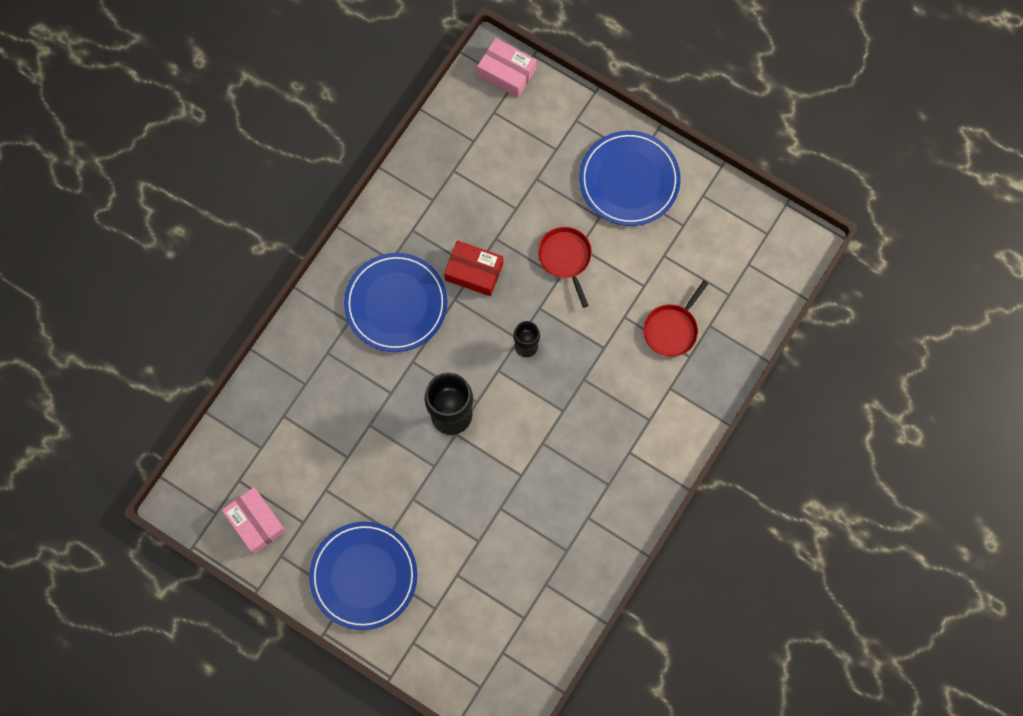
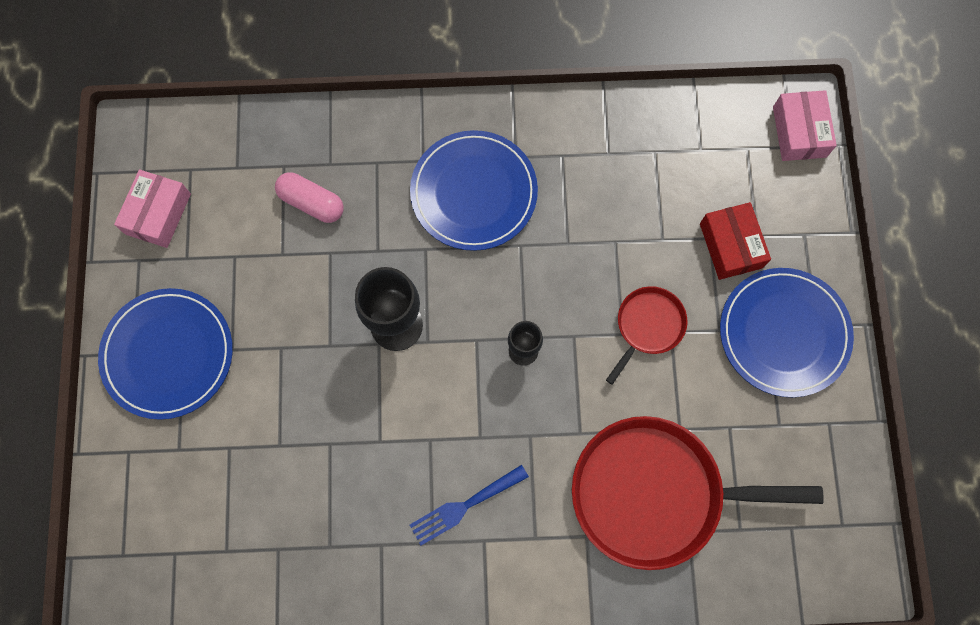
camera: 55 degrees right, 0 degrees up
red box [444,240,503,296] -> red box moved to [700,202,771,280]
red pan [644,280,709,357] -> red pan [572,416,824,570], size x2.05
none -> pink capsule [275,172,344,223]
none -> blue fork [410,465,529,546]

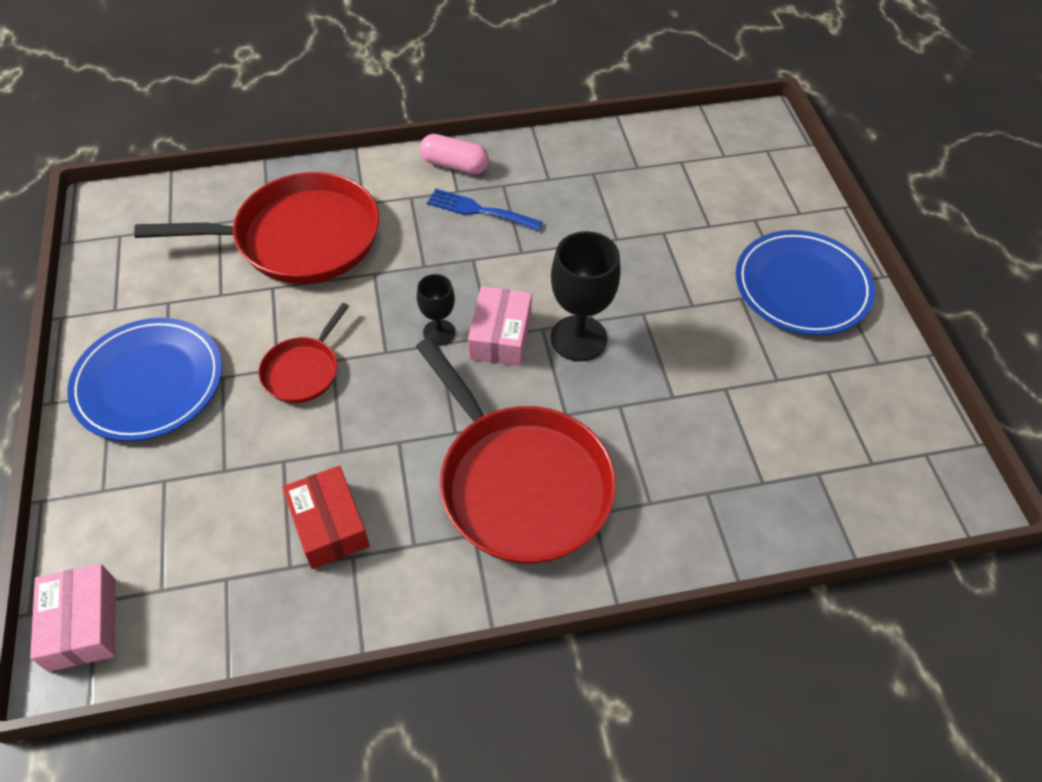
camera: 170 degrees right, 20 degrees down
pink box [114,170,191,248] -> pink box moved to [468,286,532,366]
pink capsule [275,172,344,223] -> pink capsule moved to [420,134,489,174]
blue plate [410,130,538,251] -> red pan [416,338,616,564]
blue fork [410,465,529,546] -> blue fork turned 120 degrees counterclockwise [427,189,543,231]
red box [700,202,771,280] -> red box moved to [282,466,370,569]

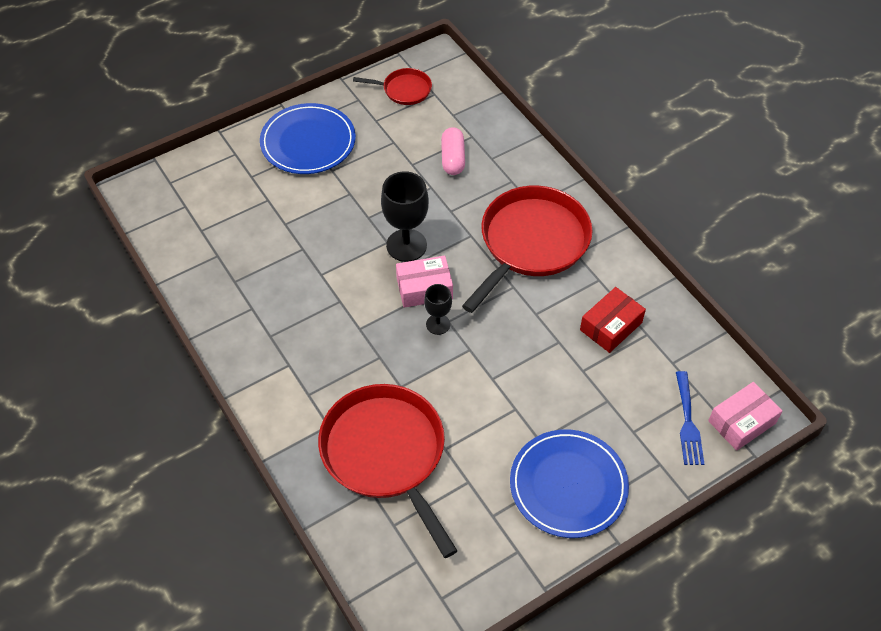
camera: 110 degrees left, 0 degrees up
red pan [259,303,349,403] -> red pan moved to [353,68,432,105]
pink capsule [420,134,489,174] -> pink capsule moved to [441,127,465,175]
blue fork [427,189,543,231] -> blue fork moved to [676,371,704,465]

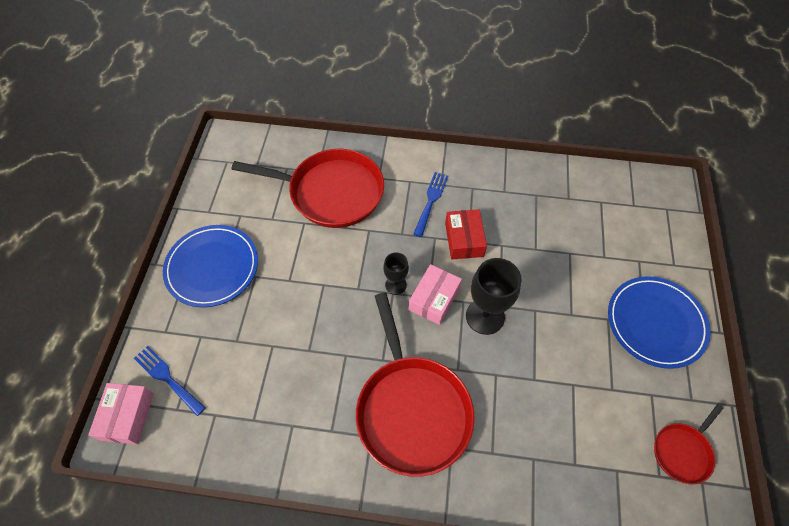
camera: 130 degrees right, 5 degrees up
pink capsule [441,127,465,175] -> none
red box [580,287,646,353] -> red box moved to [445,209,487,259]
none -> blue fork [413,172,448,237]

